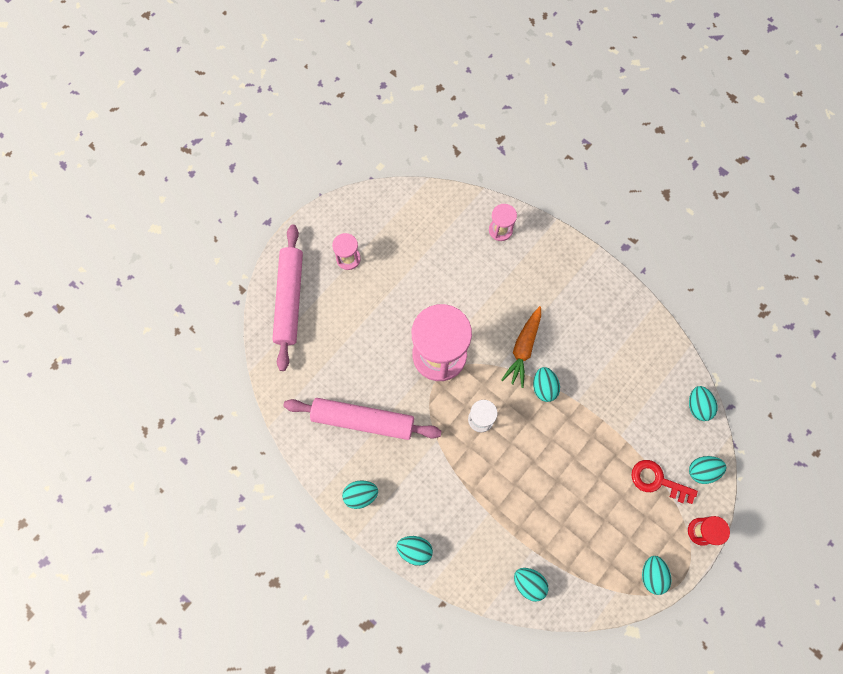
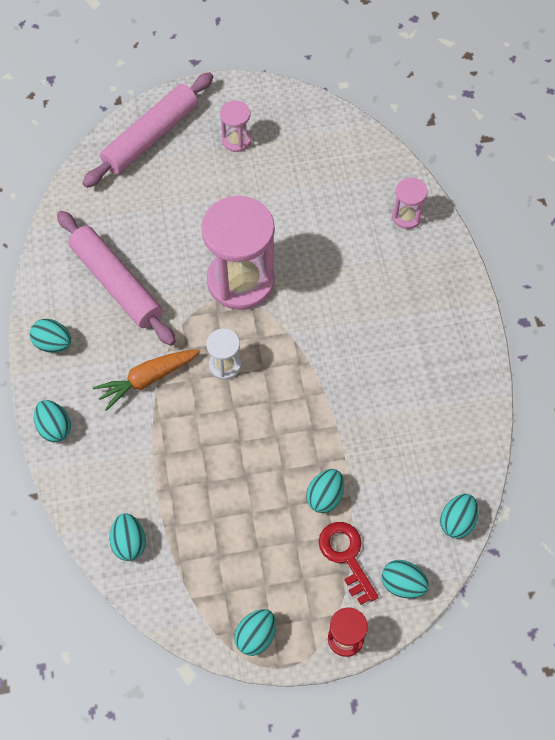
camera: 40 degrees right, 10 degrees down
orange carrot [501,306,541,388] -> orange carrot moved to [93,349,200,411]
turquoise egg [533,367,560,402] -> turquoise egg moved to [306,469,344,513]

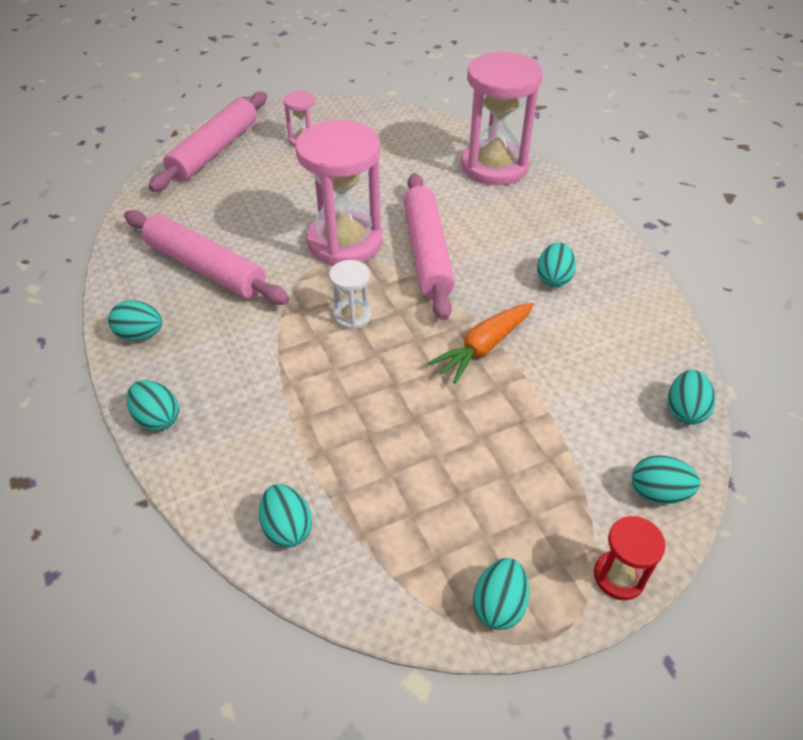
camera: 15 degrees left, 15 degrees down
orange carrot [93,349,200,411] -> orange carrot moved to [428,303,534,384]
turquoise egg [306,469,344,513] -> turquoise egg moved to [537,242,576,287]
red key [319,522,378,605] -> none
pink hourglass [392,177,427,229] -> pink hourglass [461,51,543,185], size x2.16
none -> pink rolling pin [403,173,455,320]

